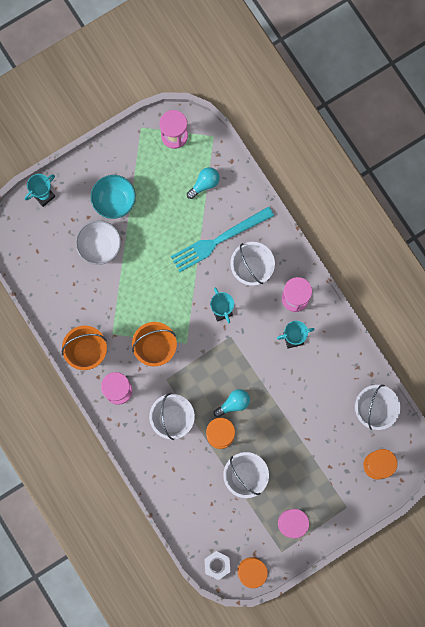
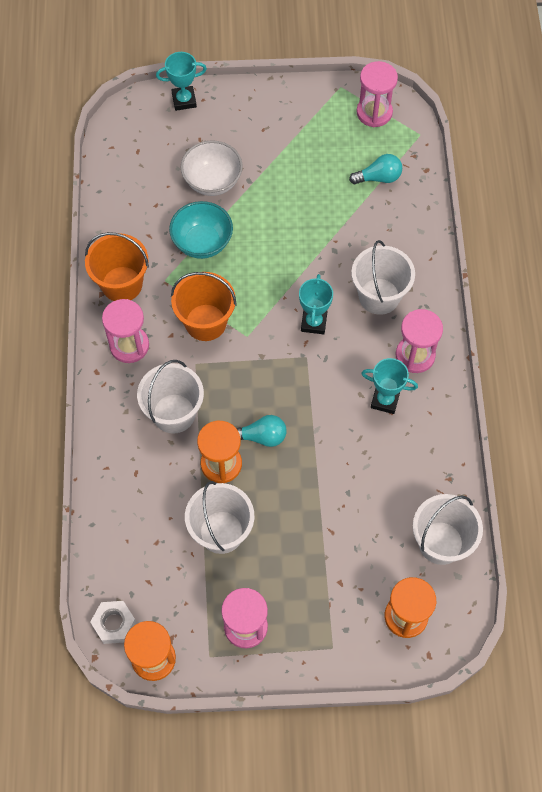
camera: 30 degrees right, 15 degrees down
turquoise bowl [91,175,136,219] -> turquoise bowl moved to [169,201,233,259]
turquoise fork [171,206,274,272] -> none

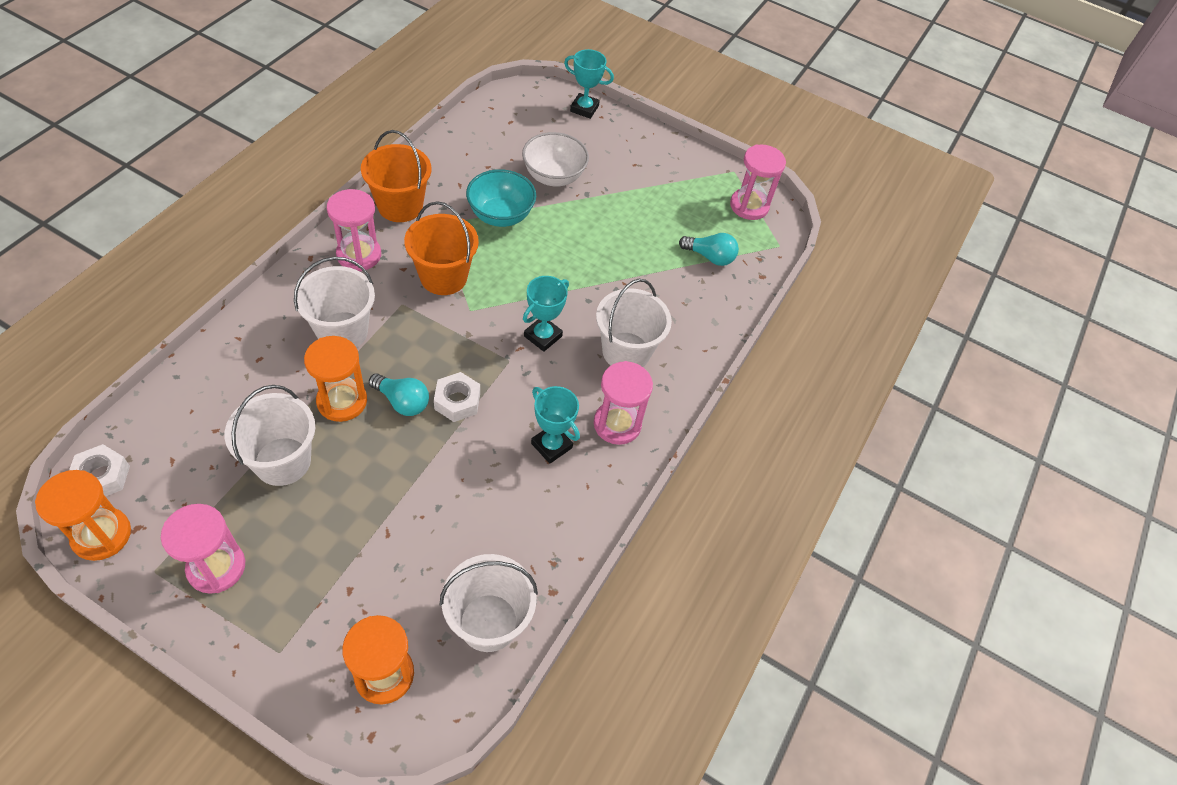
camera: 25 degrees right, 10 degrees down
none -> white nut [434,372,480,422]

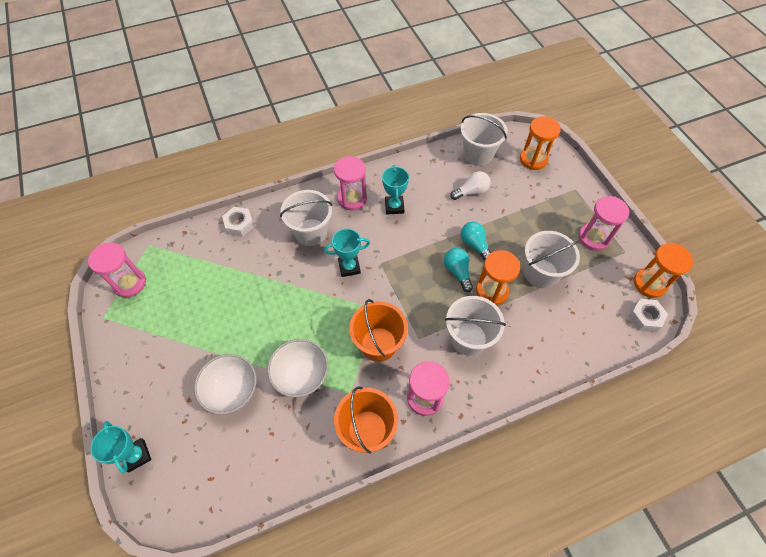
camera: 135 degrees left, 5 degrees up
white nut [434,372,480,422] -> white nut moved to [222,207,254,237]
turquoise bowl [466,169,536,227] -> white bowl [267,339,328,397]
turquoise light bulb [679,233,739,266] -> turquoise light bulb moved to [461,222,491,261]
none -> white light bulb [450,171,491,200]

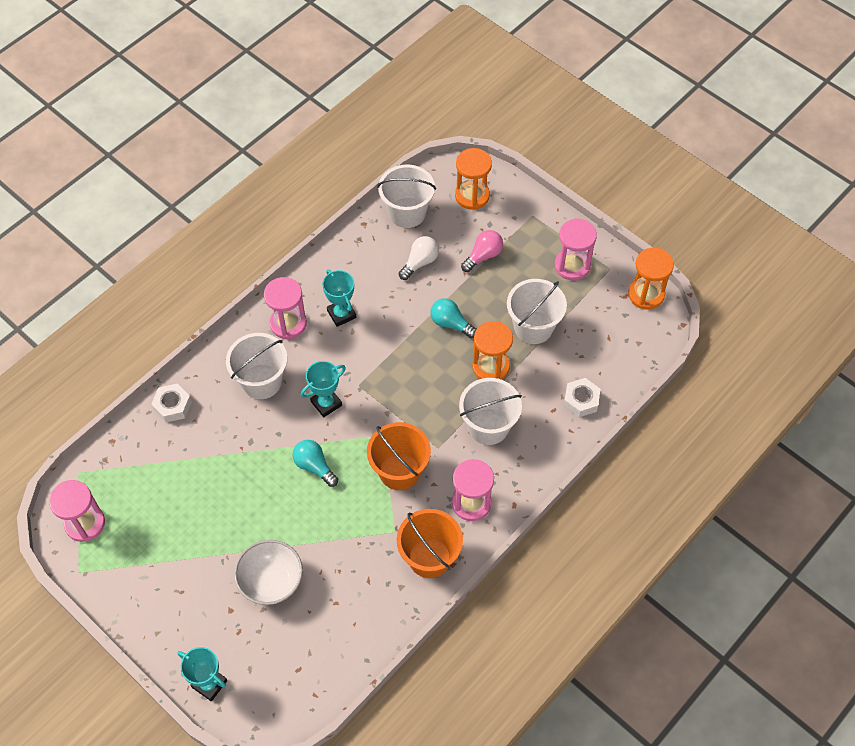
camera: 25 degrees left, 0 degrees up
white bowl [267,339,328,397] -> none
turquoise light bulb [444,248,473,292] -> turquoise light bulb moved to [292,440,338,487]
white nut [628,299,668,332] -> white nut moved to [564,378,601,417]
none -> pink light bulb [461,230,503,272]

